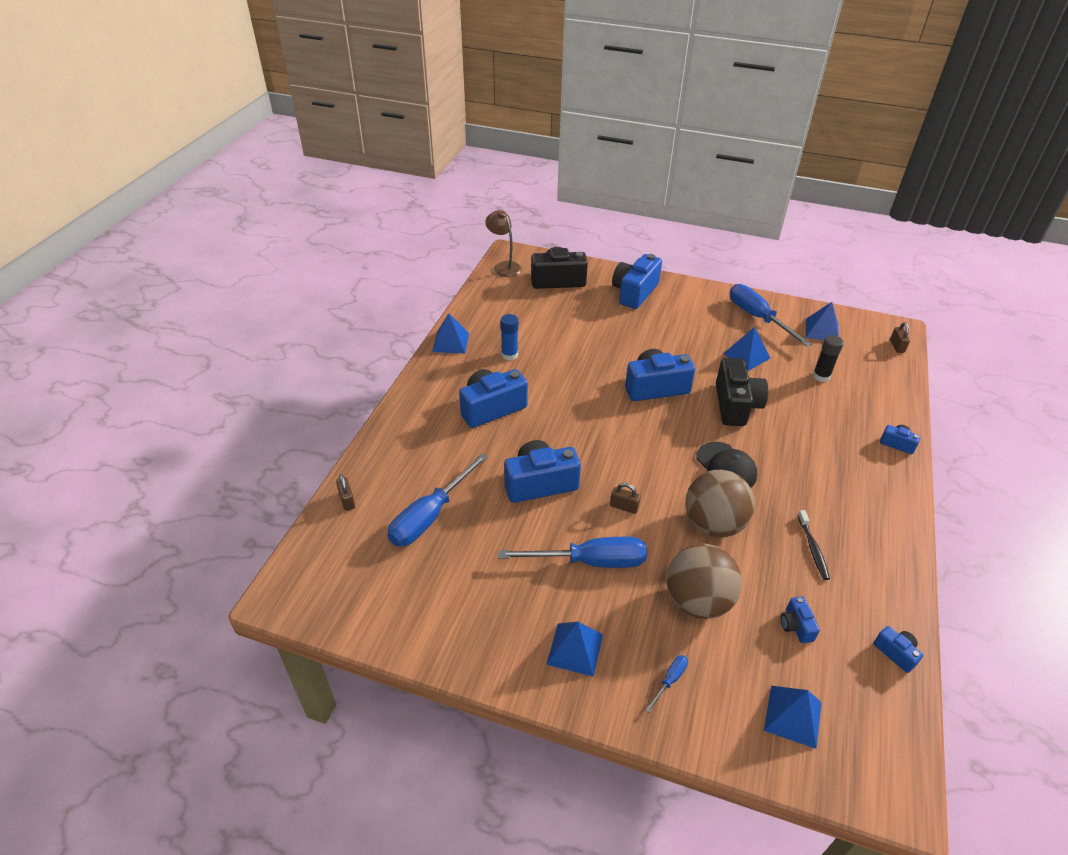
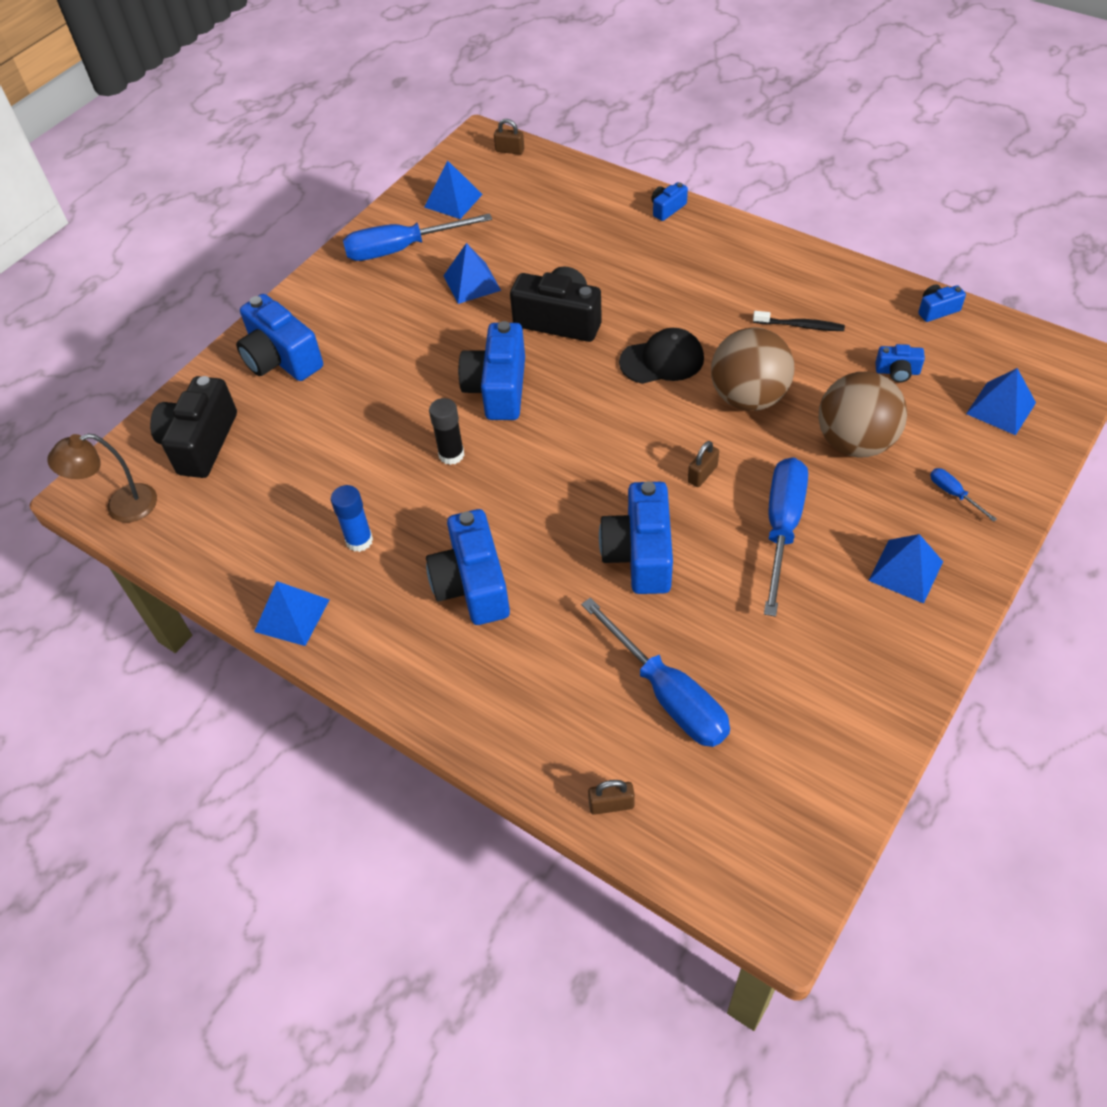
camera: 70 degrees left, 10 degrees up
black glue stick [813,335,844,382] -> black glue stick moved to [429,398,464,465]

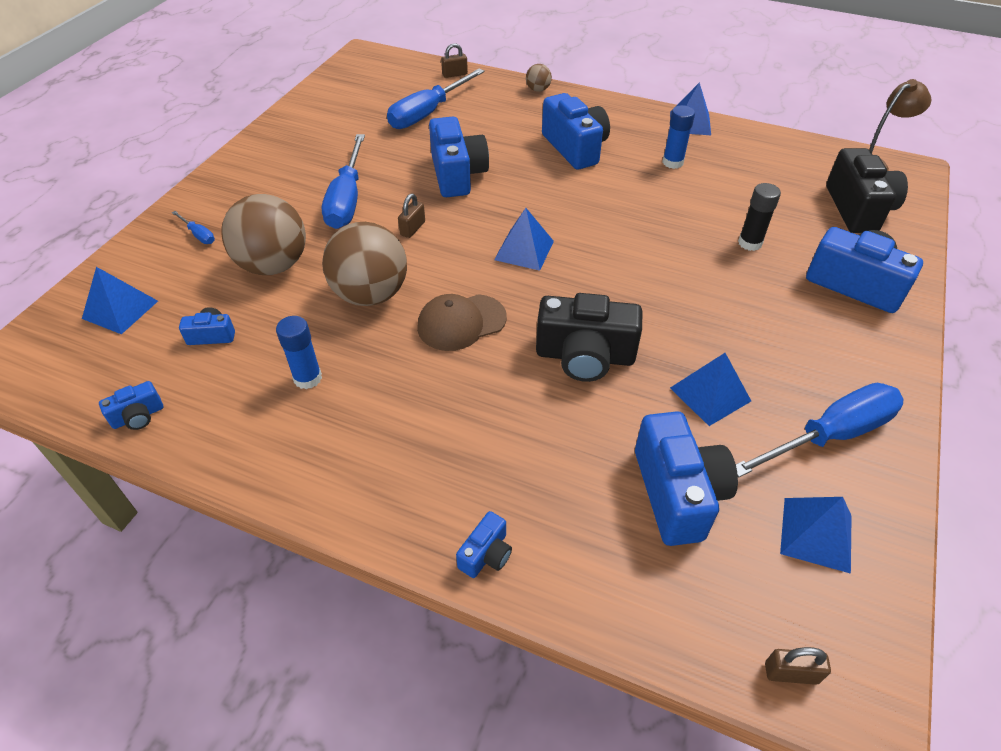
camera: 165 degrees right, 5 degrees down
black glue stick [429,398,464,465] -> black glue stick moved to [738,183,781,251]
blue camera [458,321,525,420] -> blue camera moved to [635,411,738,546]
blue screwdriver [581,598,730,747] -> blue screwdriver turned 90 degrees counterclockwise [387,69,485,129]
black cap [619,328,704,384] -> brown cap [417,294,507,351]
black toothbrush [753,311,845,331] -> blue glue stick [276,316,322,389]
blue pyramid [868,534,943,604] -> blue pyramid moved to [494,208,554,271]
none -> brown ball [526,64,552,92]

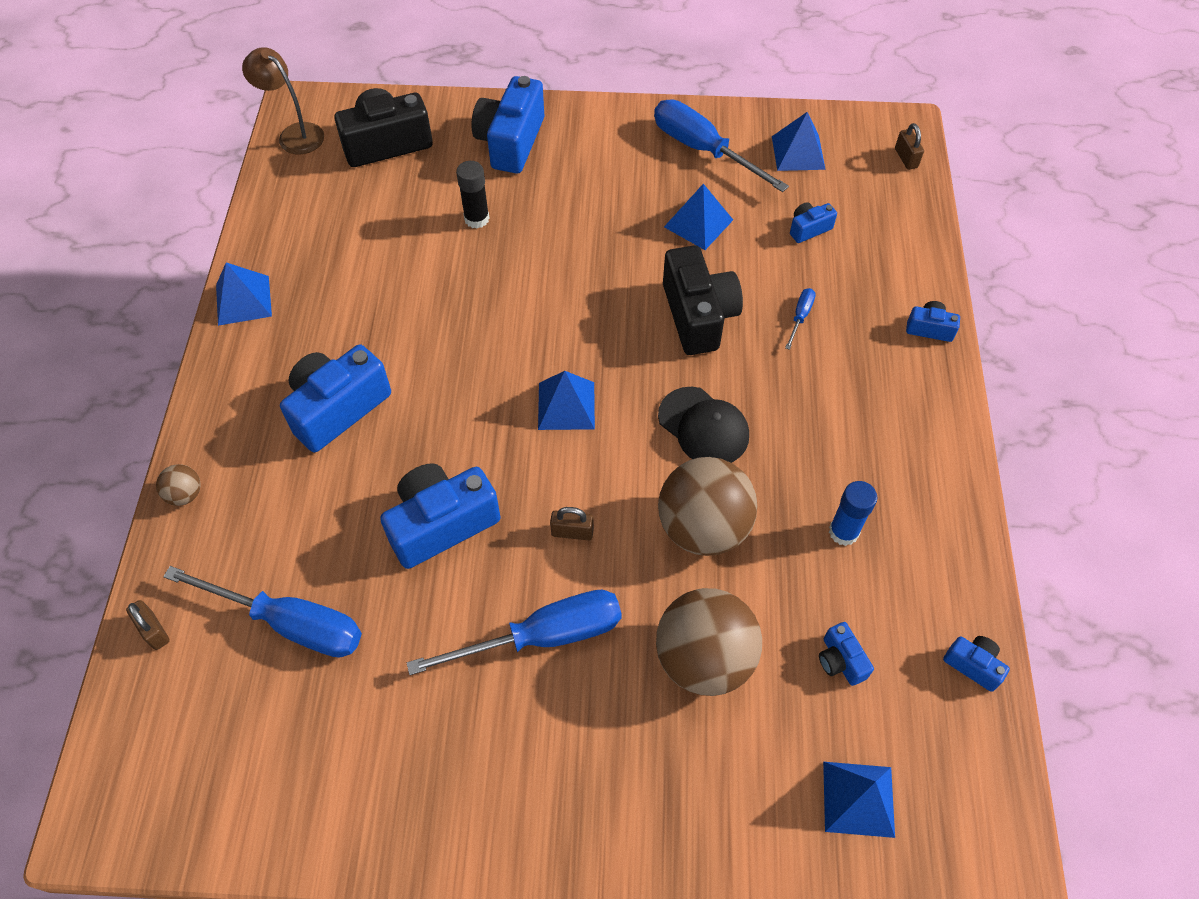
camera: 110 degrees left, 10 degrees up
blue screwdriver [172,211,215,244] -> blue screwdriver moved to [785,288,816,350]
brown cap [417,294,507,351] -> black cap [658,387,749,463]
blue camera [635,411,738,546] -> blue camera [790,202,837,243], size x0.48
blue glue stick [662,105,695,169] -> none

